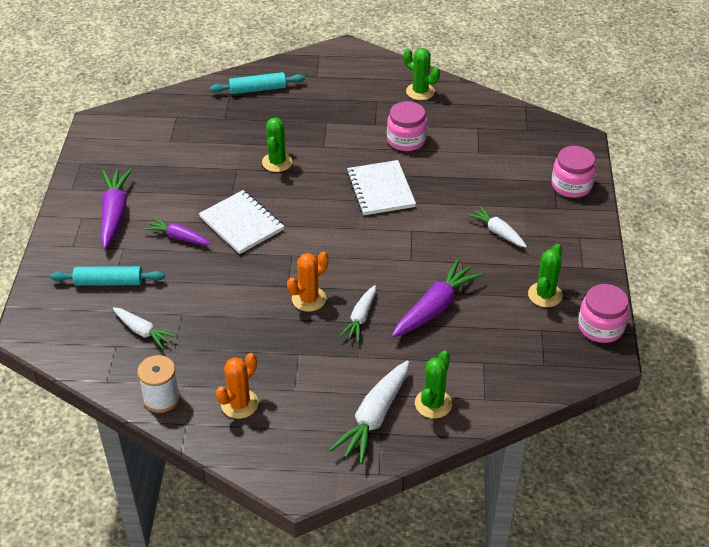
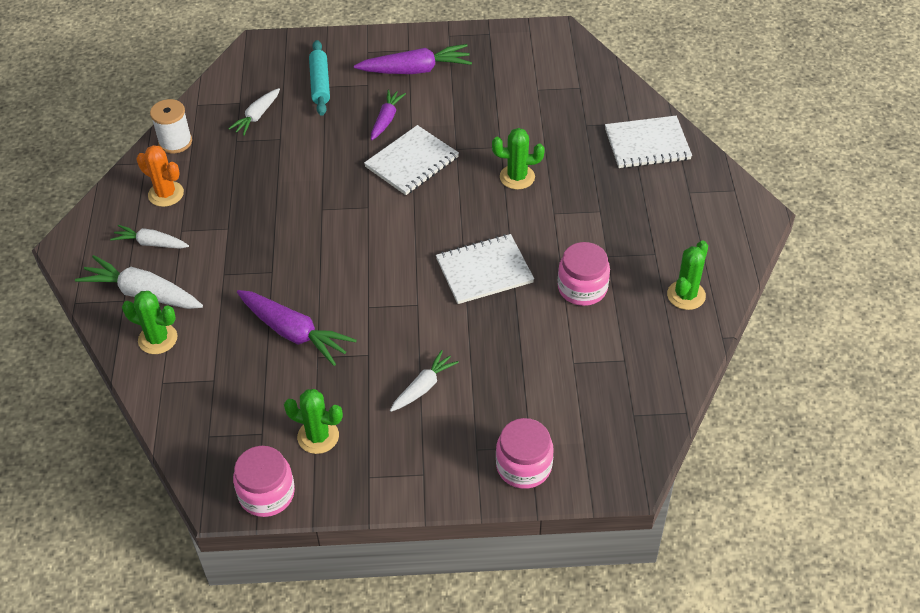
camera: 85 degrees right, 5 degrees up
turquoise rolling pin [210,72,305,94] -> white notebook [605,116,692,168]
orange cactus [287,252,329,312] -> none
white carrot [340,285,376,342] -> white carrot moved to [110,225,189,249]

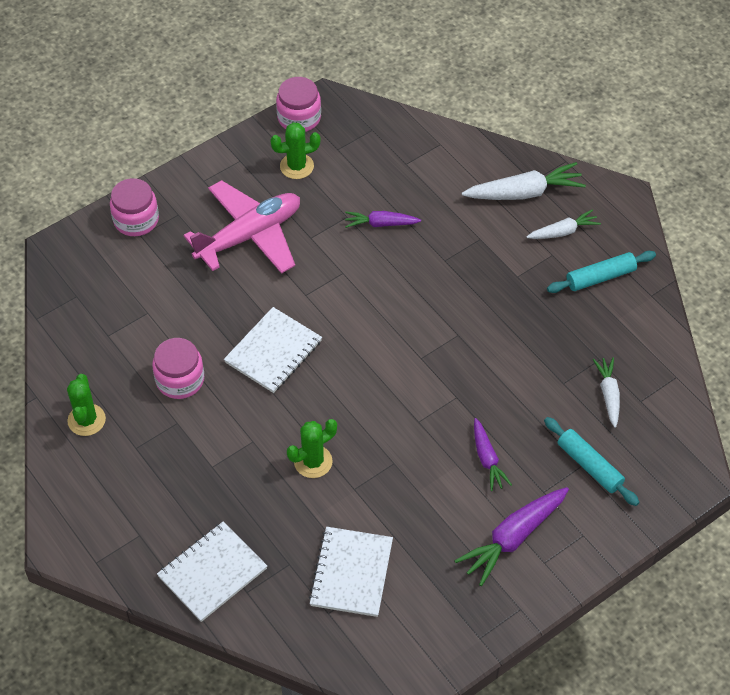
camera: 145 degrees right, 5 degrees up
green cactus [122,291,177,354] -> none
orange cactus [137,145,184,207] -> turquoise rolling pin [547,251,656,293]
white spool [150,99,192,154] -> none
purple carrot [237,290,357,366] -> purple carrot [345,211,421,228], size x0.61
white notebook [364,125,459,195] -> white notebook moved to [309,527,393,617]
white carrot [390,350,459,412] -> pink plane [183,180,300,274]

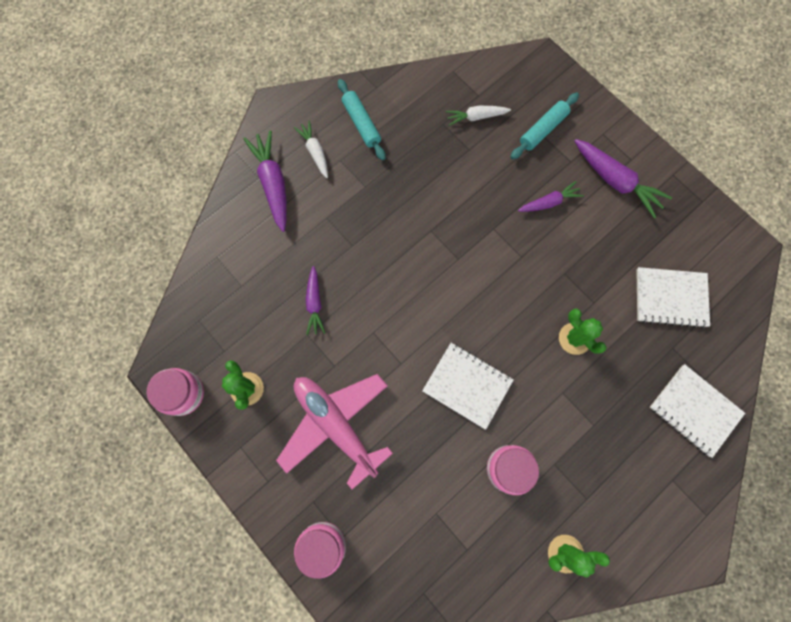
camera: 95 degrees left, 20 degrees up
white carrot [462,162,586,200] -> purple carrot [243,130,287,232]

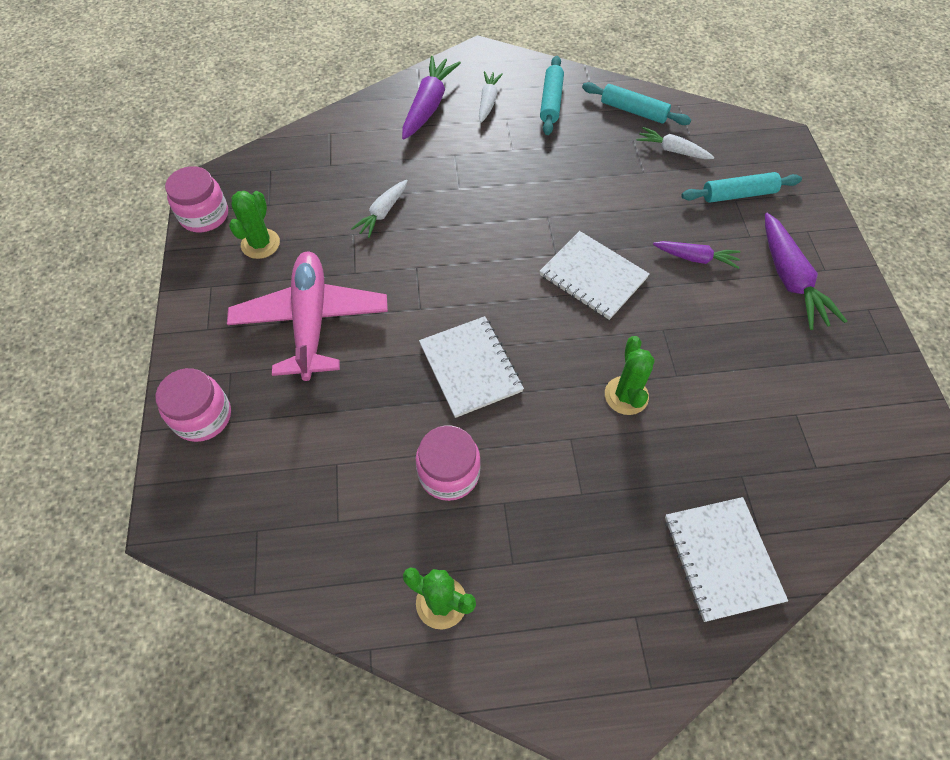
camera: 35 degrees right, 15 degrees down
purple carrot [306,266,325,335] -> white carrot [351,180,408,238]
white notebook [636,267,710,328] -> white notebook moved to [539,231,650,320]
none -> turquoise rolling pin [582,82,691,125]

